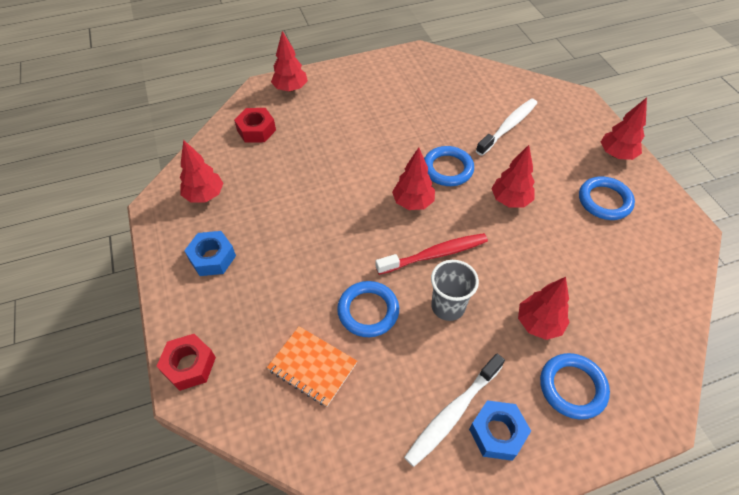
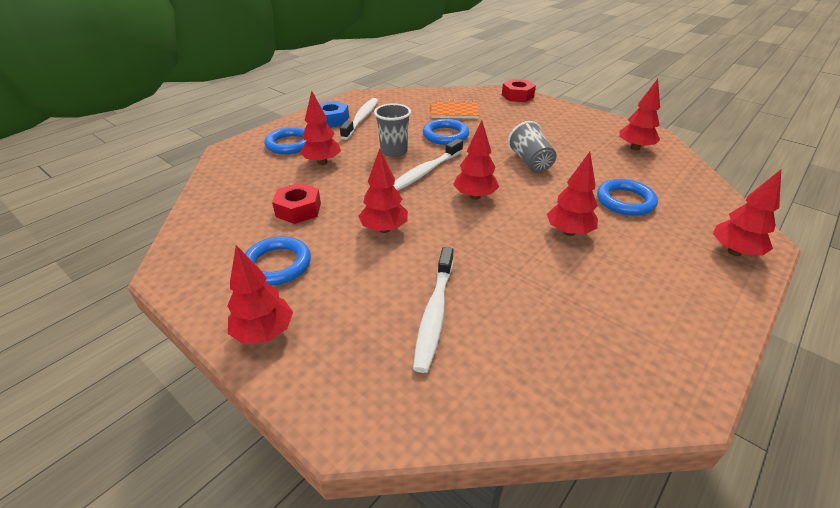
camera: 150 degrees right, 15 degrees down
blue nut [184,231,236,276] -> none
red nut [234,108,276,143] -> red nut moved to [272,183,321,224]
red toothbrush [375,233,488,275] -> white toothbrush [393,139,463,191]
blue ring [424,146,474,186] -> blue ring moved to [597,179,658,216]
none -> grey cup [508,121,557,173]
none -> red tree [547,152,598,236]

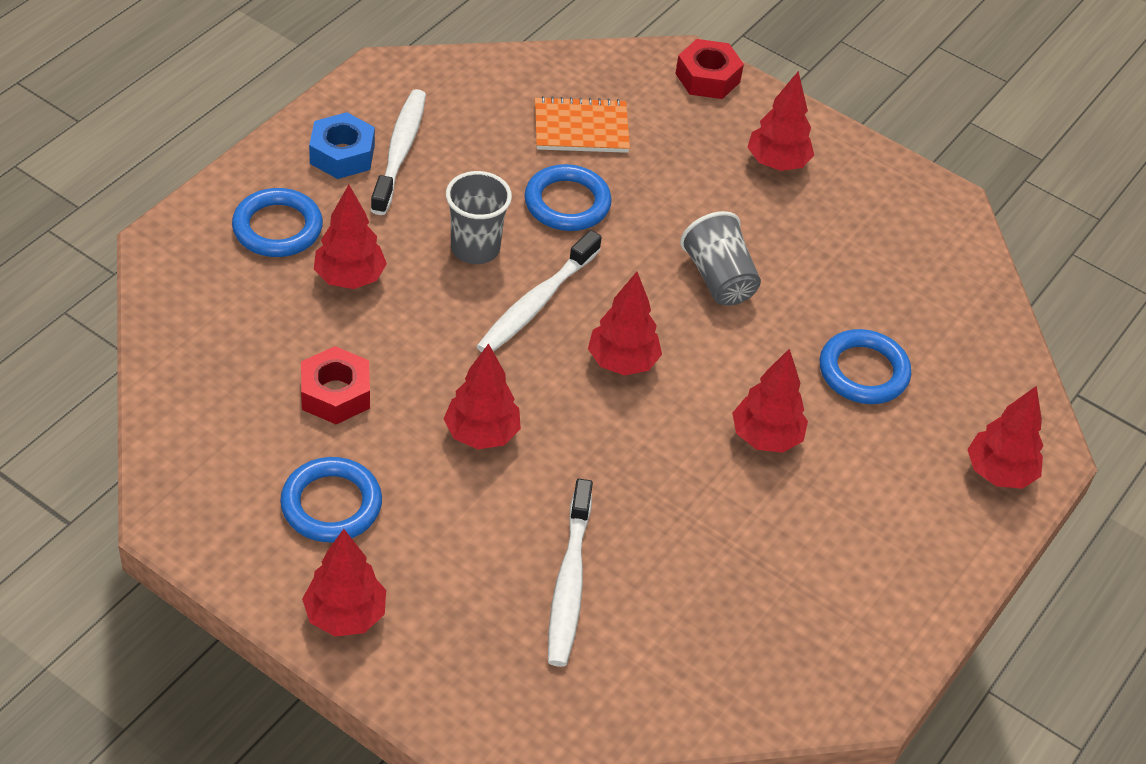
camera: 10 degrees left, 10 degrees up
red tree [619,79,660,151] -> red tree moved to [747,71,814,171]

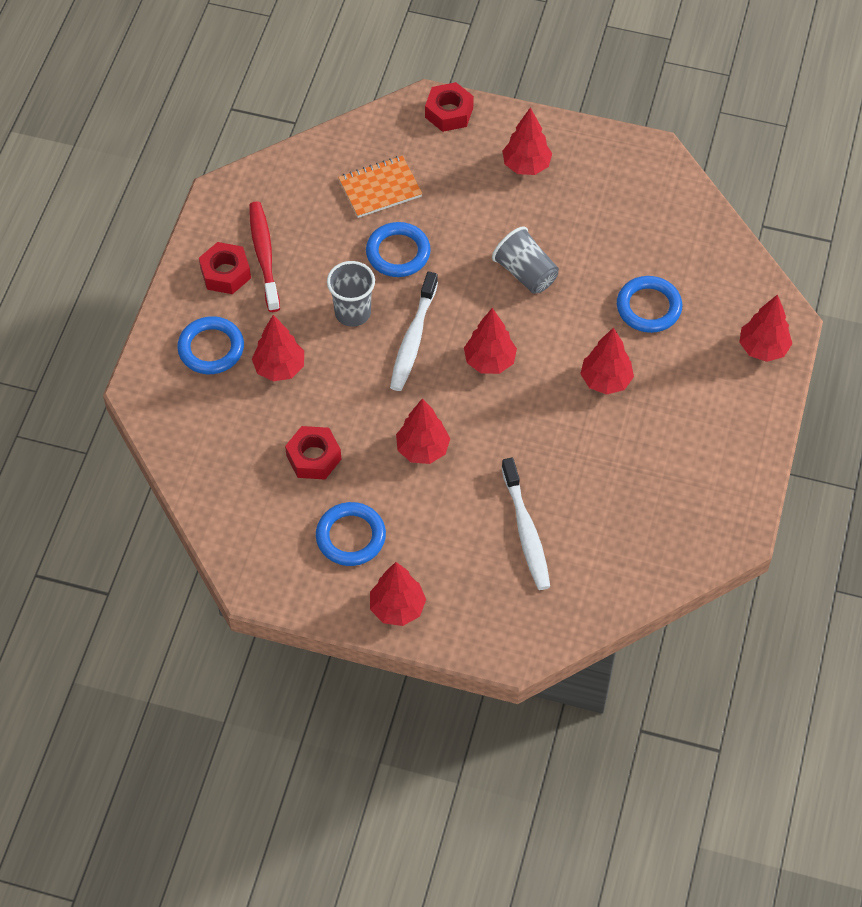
camera: 15 degrees left, 10 degrees up
blue nut [309,112,375,179] -> red nut [199,242,251,294]
white toothbrush [371,89,426,215] -> red toothbrush [249,201,280,312]

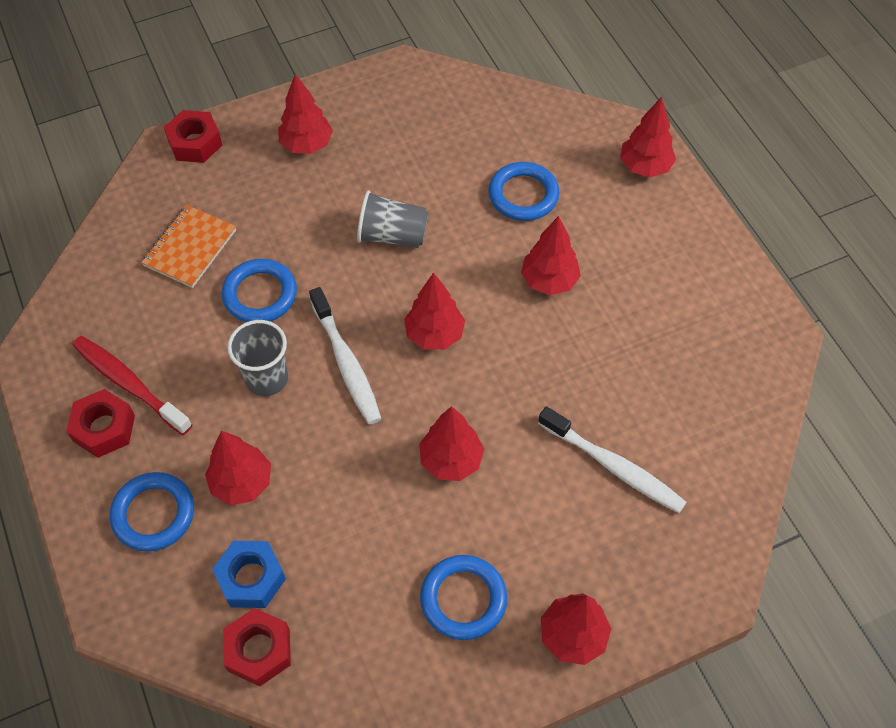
camera: 40 degrees left, 0 degrees up
red nut [285,426,341,479] -> red nut moved to [223,608,291,686]
none -> blue nut [212,541,286,608]

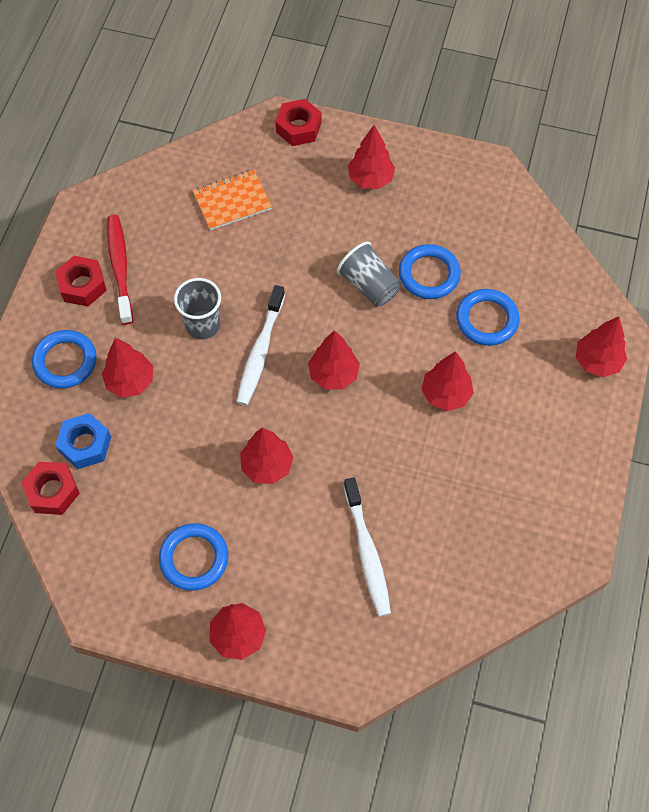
camera: 40 degrees right, 5 degrees up
blue ring [221,259,297,322] -> blue ring moved to [399,244,461,299]

